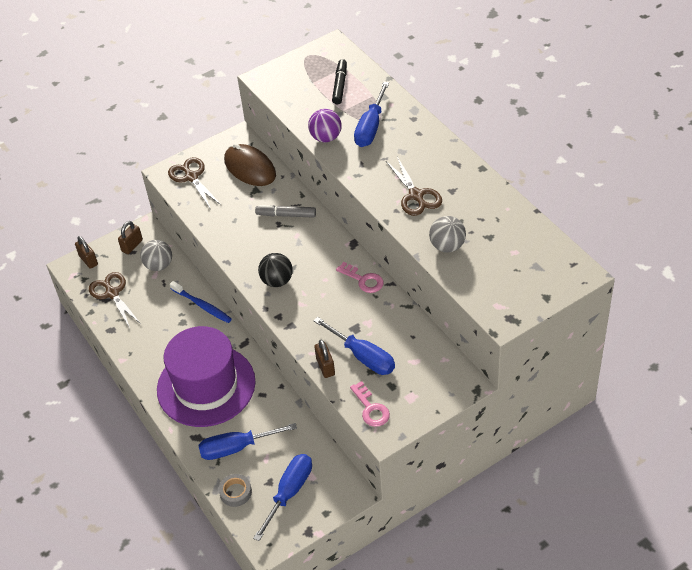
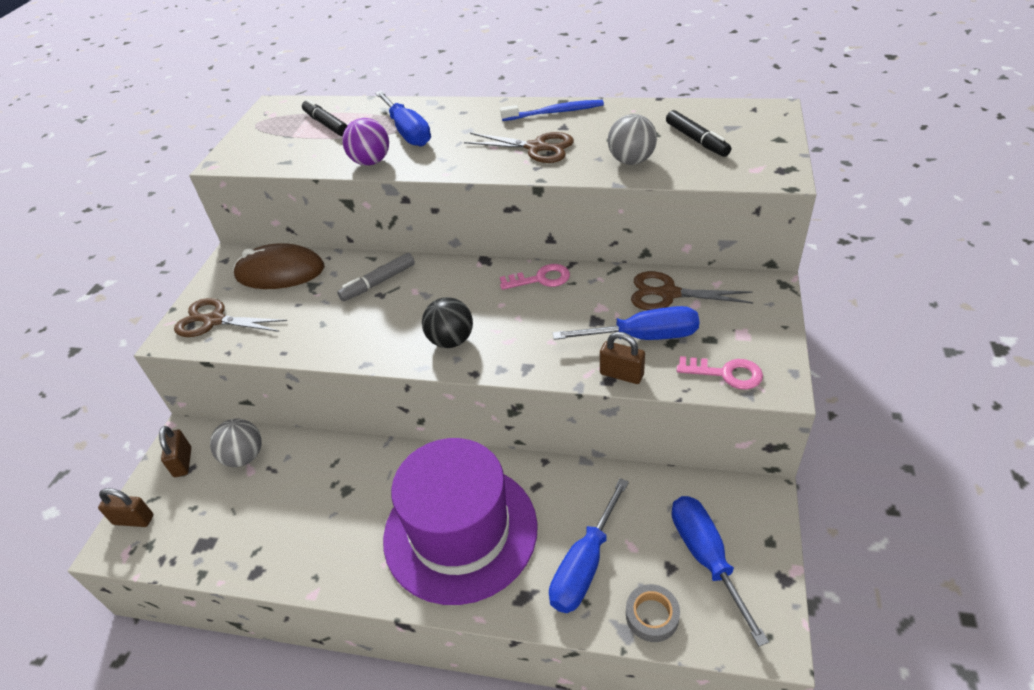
camera: 45 degrees left, 5 degrees down
brown scissors [89,272,141,328] -> brown scissors moved to [631,271,753,310]
blue toothbrush [170,281,232,323] -> blue toothbrush moved to [500,100,604,121]
none -> black marker [666,110,731,157]

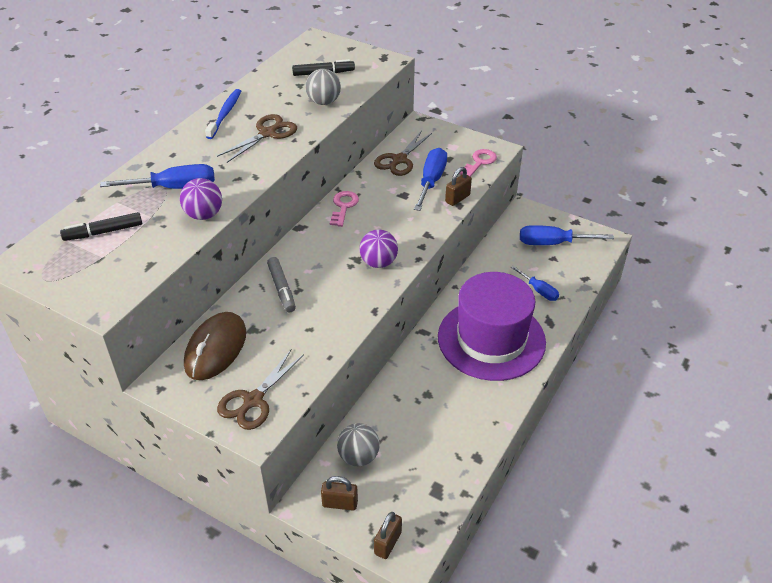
camera: 75 degrees left, 0 degrees up
black ball [422,297,473,348] -> purple ball [359,230,398,268]
blue screwdriver [549,478,629,613] -> blue screwdriver [511,266,559,301], size x0.62
grey tape [626,584,680,642] -> none

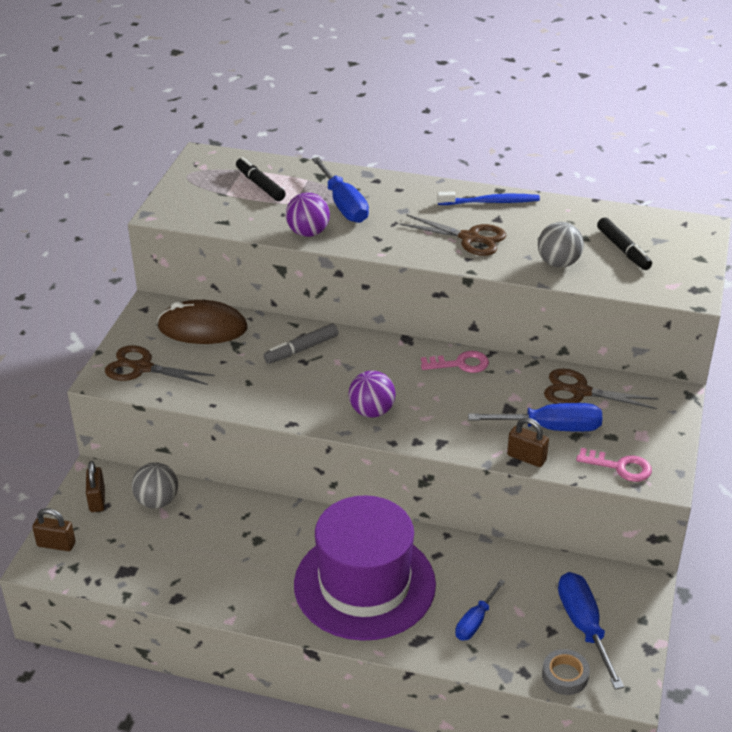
camera: 75 degrees right, 5 degrees down
none -> grey tape [542,649,590,695]

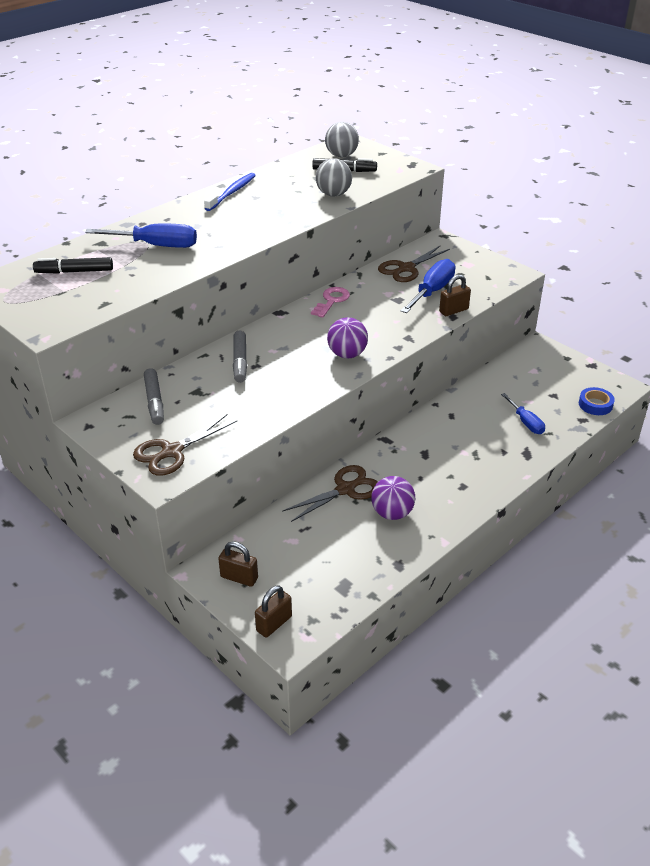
camera: 60 degrees left, 0 degrees up
grey ball [132,462,178,509] -> grey ball moved to [325,122,359,157]
brown mouse [157,300,248,344] -> grey marker [144,368,164,425]
purple ball [286,192,330,237] -> purple ball moved to [371,476,415,520]
purple hat [294,495,436,641] -> none
brown scissors [400,214,506,256] -> brown scissors moved to [282,465,378,522]
grey tape [542,649,590,695] -> blue tape [579,387,615,415]
blue screwdriver [558,572,624,690] -> none
pink key [576,448,652,482] -> none

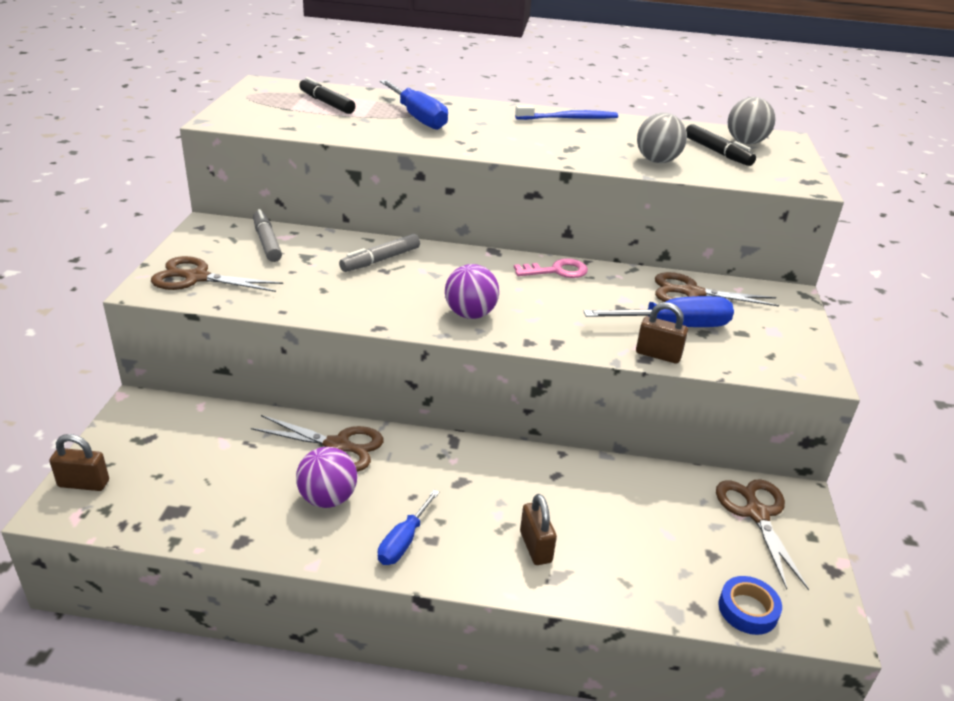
camera: 50 degrees right, 5 degrees down
grey marker [144,368,164,425] -> grey marker turned 120 degrees clockwise [253,209,282,262]
brown padlock [218,541,258,587] -> brown padlock moved to [520,494,557,565]
blue screwdriver [501,393,545,434] -> blue screwdriver moved to [378,490,440,565]
none -> brown scissors [716,479,809,590]

